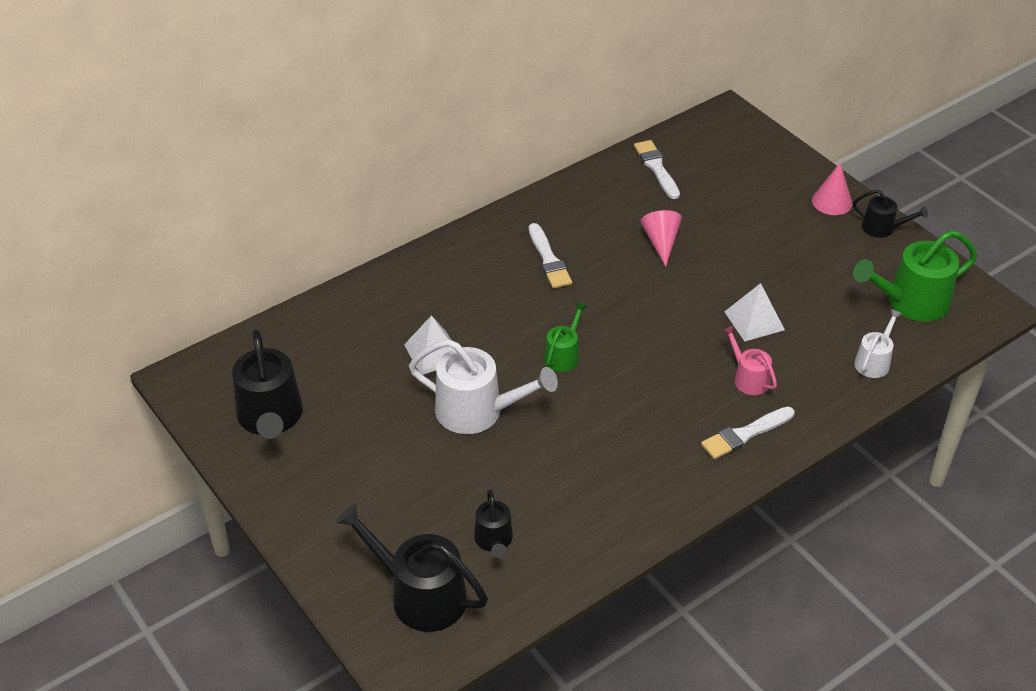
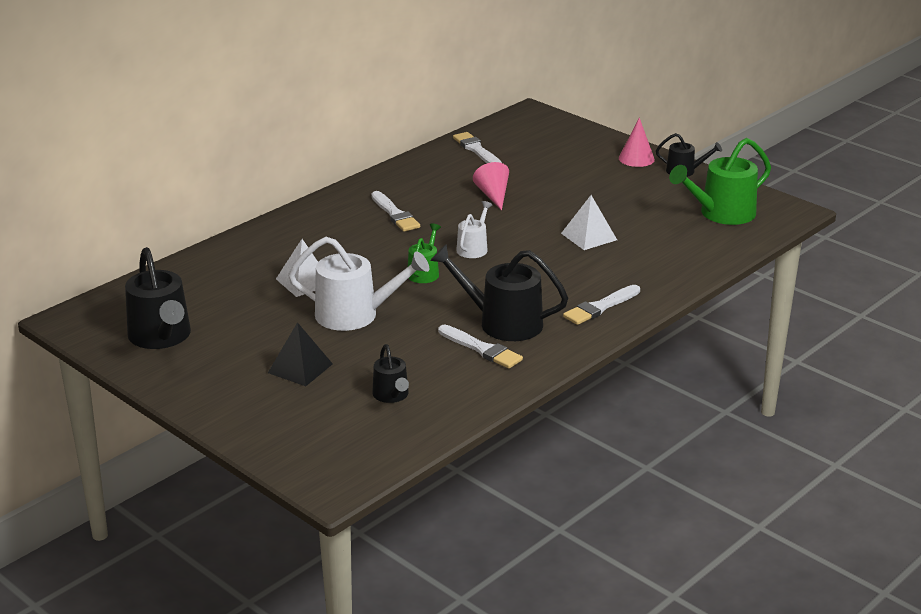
camera: 10 degrees left, 15 degrees down
black watering can [335,503,488,632] -> black watering can moved to [430,244,568,341]
pink watering can [722,325,777,395] -> none
white watering can [854,309,902,378] -> white watering can moved to [456,201,493,258]
none -> black pyramid [268,322,333,386]
none -> white brush [438,325,523,369]

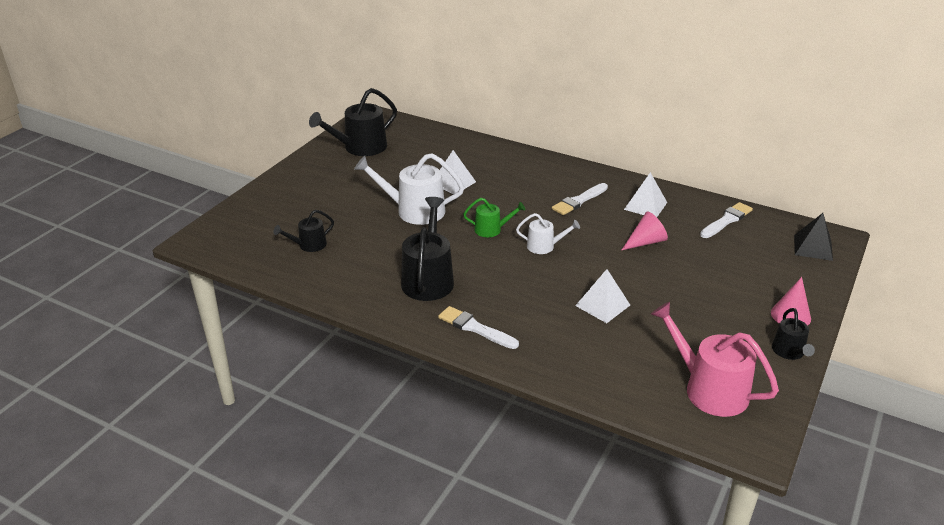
camera: 75 degrees right, 5 degrees up
black pyramid [268,322,333,386] -> black pyramid moved to [794,213,833,261]
white watering can [288,237,429,331] -> white watering can turned 105 degrees clockwise [354,153,464,225]
white brush [438,325,523,369] -> none
green watering can [669,138,771,225] -> pink watering can [651,302,779,417]
none -> white pyramid [624,172,667,217]

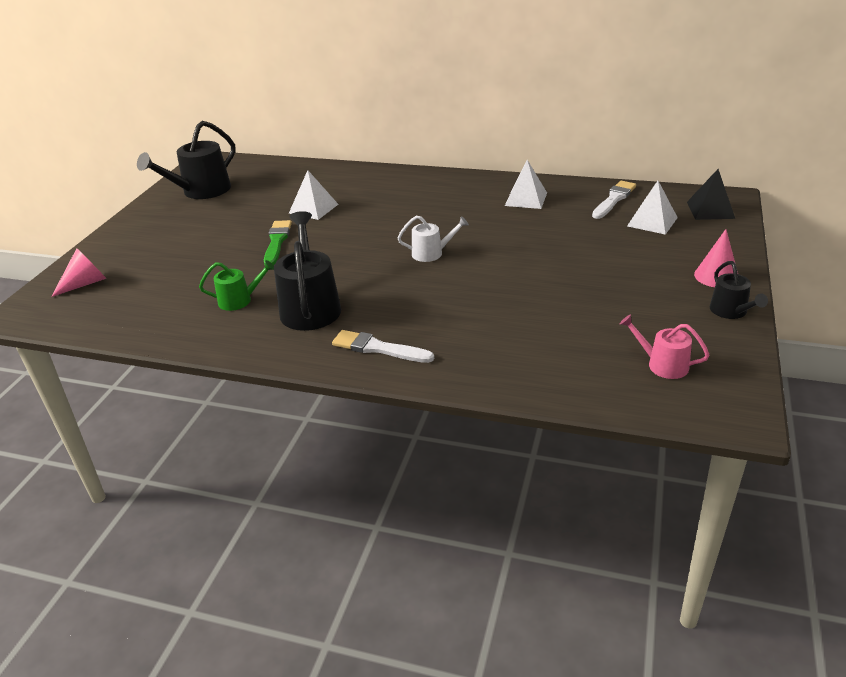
camera: 10 degrees left, 0 degrees up
black watering can [273,210,334,252] -> none
white watering can [354,153,464,225] -> green brush [264,220,292,265]
green watering can [463,198,525,237] -> green watering can moved to [199,260,274,311]
white brush [552,183,608,215] -> none
white pyramid [575,269,630,323] -> white pyramid moved to [627,181,678,235]
pink cone [622,211,668,250] -> pink cone moved to [51,248,107,297]
pink watering can [651,302,779,417] -> pink watering can [620,314,709,379], size x0.55

